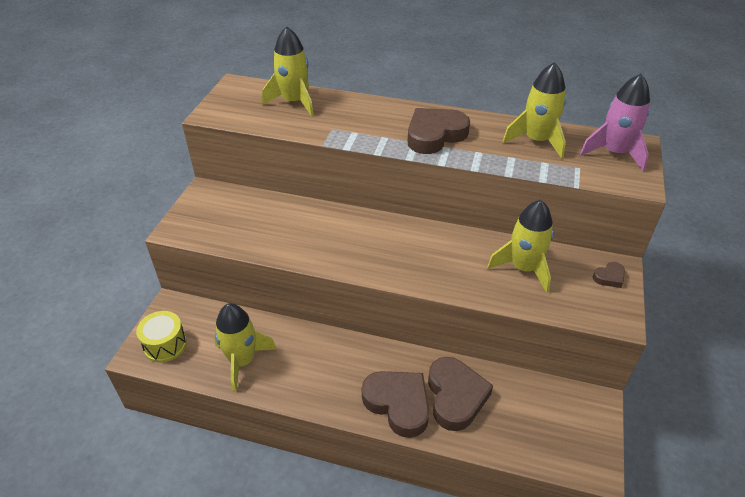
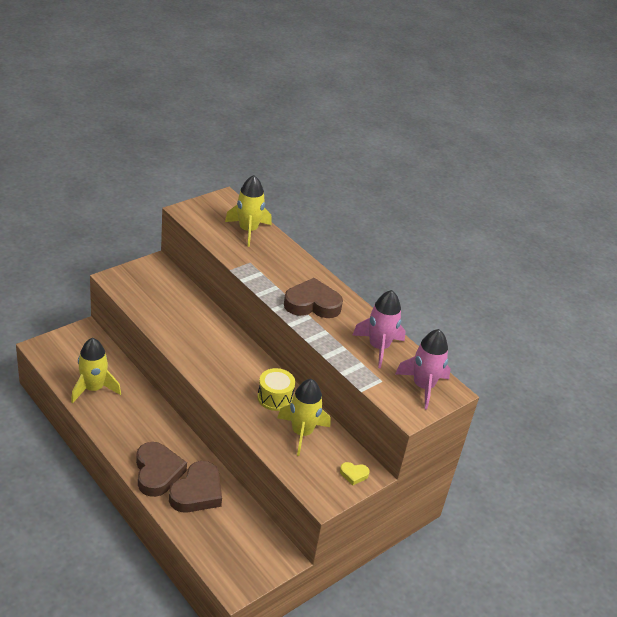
camera: 30 degrees right, 5 degrees down
yellow drum [136,311,187,363] -> yellow drum moved to [257,368,295,411]
yellow rocket [502,62,566,159] -> pink rocket [352,290,406,368]
brown heart [593,262,625,288] -> yellow heart [340,462,370,485]

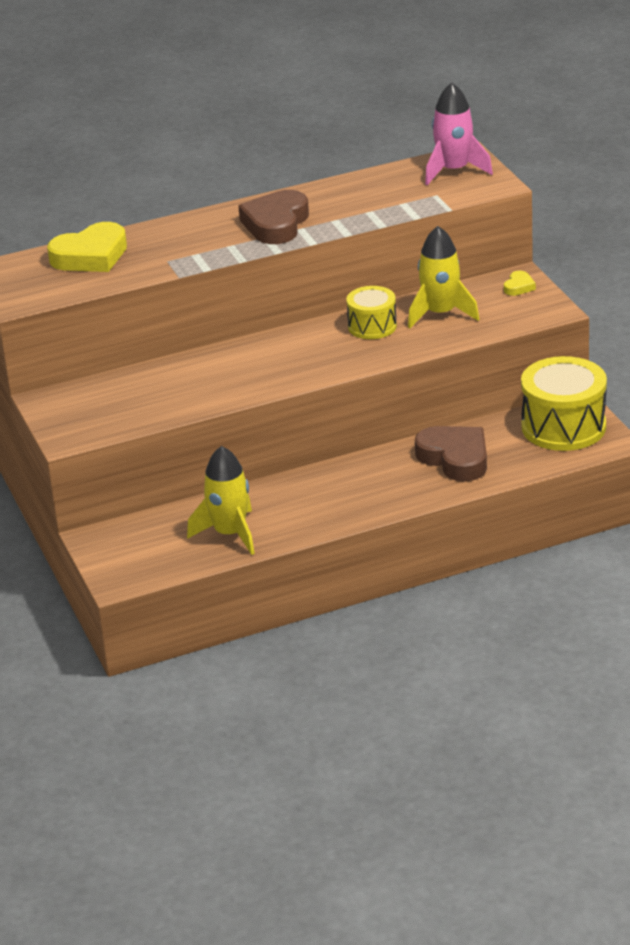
camera: 65 degrees left, 5 degrees down
brown heart [136,442,187,497] -> none
yellow rocket [225,175,272,247] -> yellow heart [47,222,127,272]
pink rocket [352,290,406,368] -> none
none -> yellow drum [521,356,607,451]

